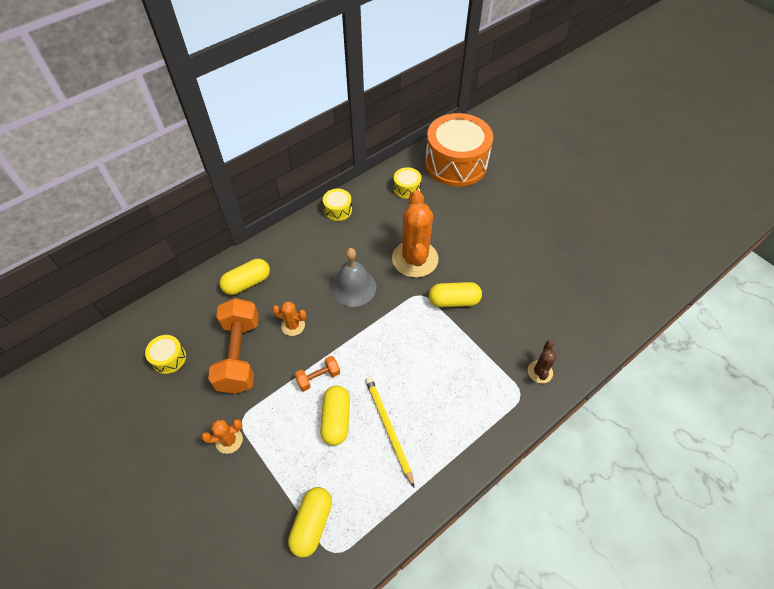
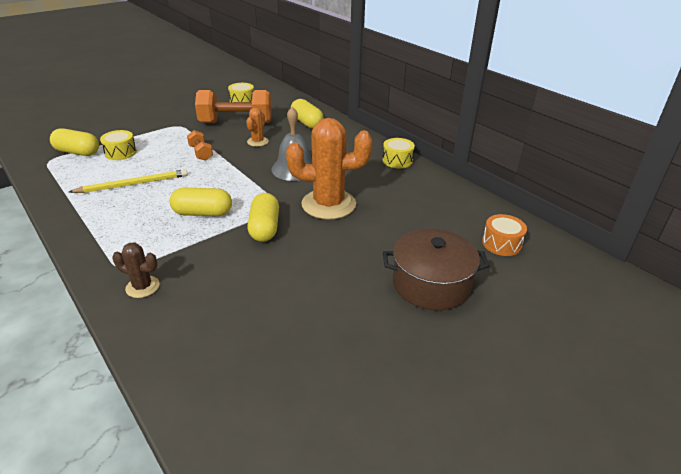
camera: 90 degrees right, 20 degrees down
orange cactus [201,419,243,454] -> none
yellow capsule [320,386,350,446] -> yellow capsule moved to [170,188,232,216]
yellow drum [393,167,421,199] -> yellow drum moved to [100,130,137,160]
orange drum [425,113,493,186] -> orange drum [482,214,527,256], size x0.42
none -> brown pot [383,228,490,310]

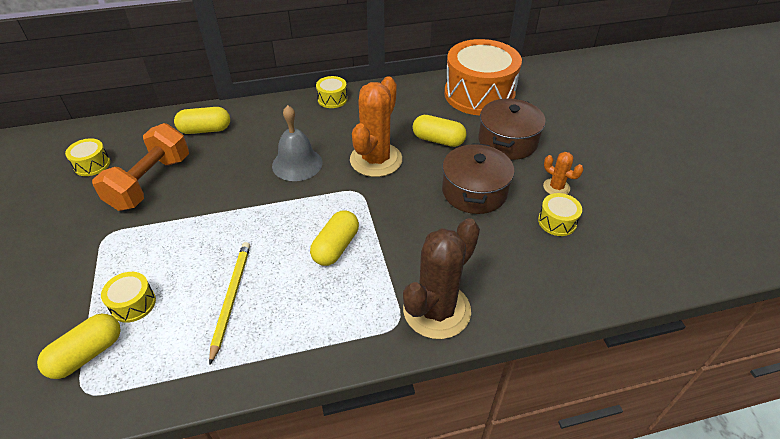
camera: 65 degrees left, 10 degrees up
brown cactus [112,242,160,298] -> brown cactus [403,218,480,339], size x2.09
orange dumbbell [187,130,213,161] -> none
orange cactus [246,107,269,147] -> orange cactus moved to [543,152,583,194]
yellow capsule [247,193,279,242] -> yellow capsule moved to [413,115,467,147]
orange drum [482,214,527,256] -> orange drum [444,39,522,116], size x2.38
none -> brown pot [442,143,515,214]
none -> yellow drum [538,193,582,236]

